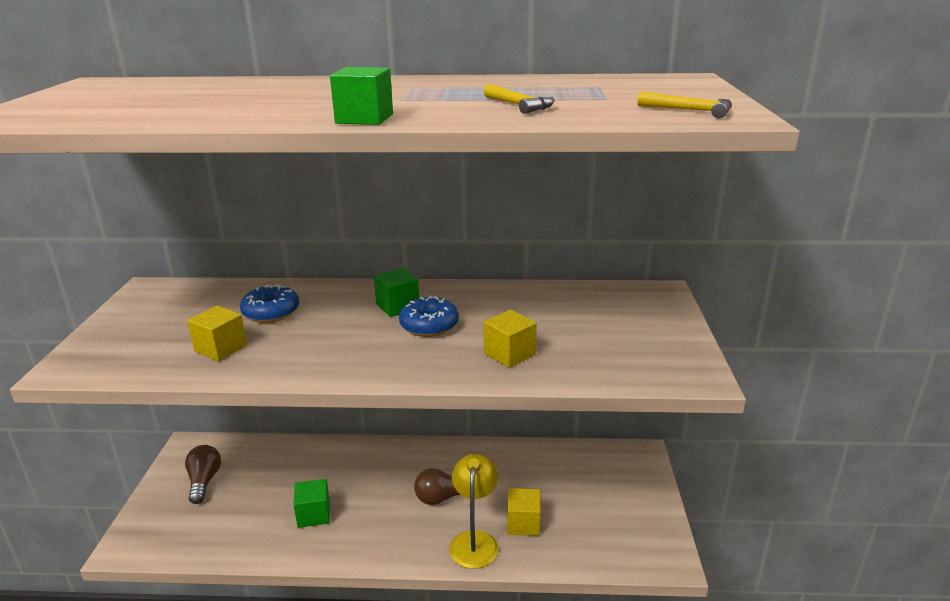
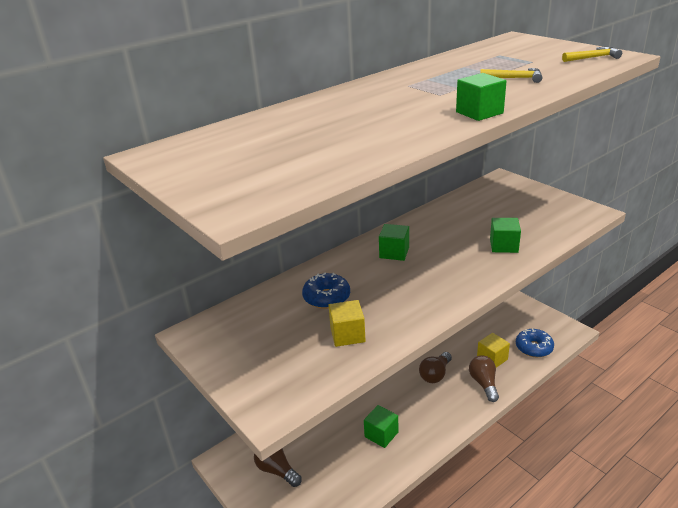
camera: 40 degrees left, 5 degrees up
blue donut [399,296,459,337] -> blue donut moved to [516,329,554,357]
yellow lamp [449,454,499,569] -> brown light bulb [469,355,499,402]
yellow cube [484,310,537,368] -> green cube [490,218,521,253]

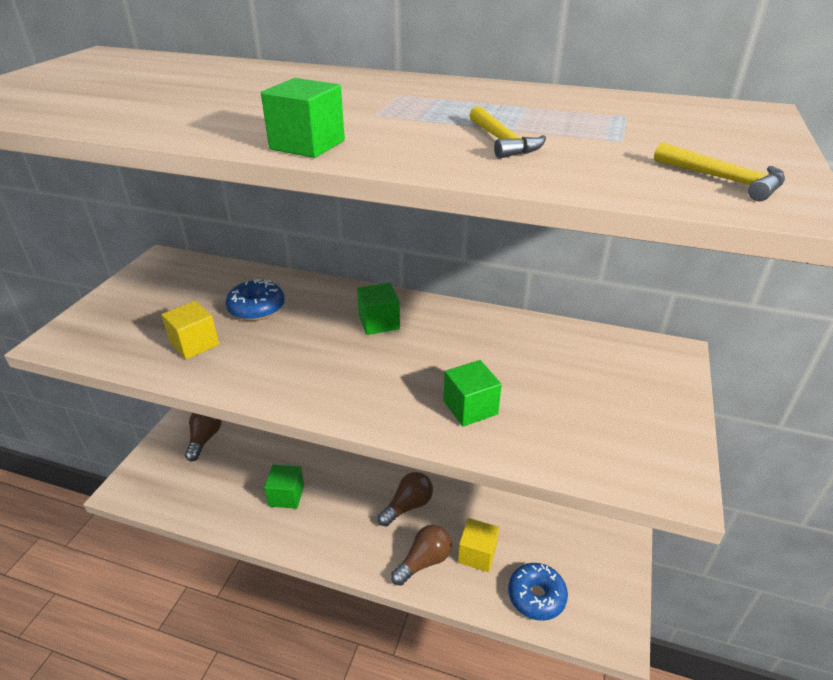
camera: 55 degrees right, 5 degrees up
brown light bulb [419,352,452,383] -> brown light bulb turned 135 degrees clockwise [378,472,433,526]

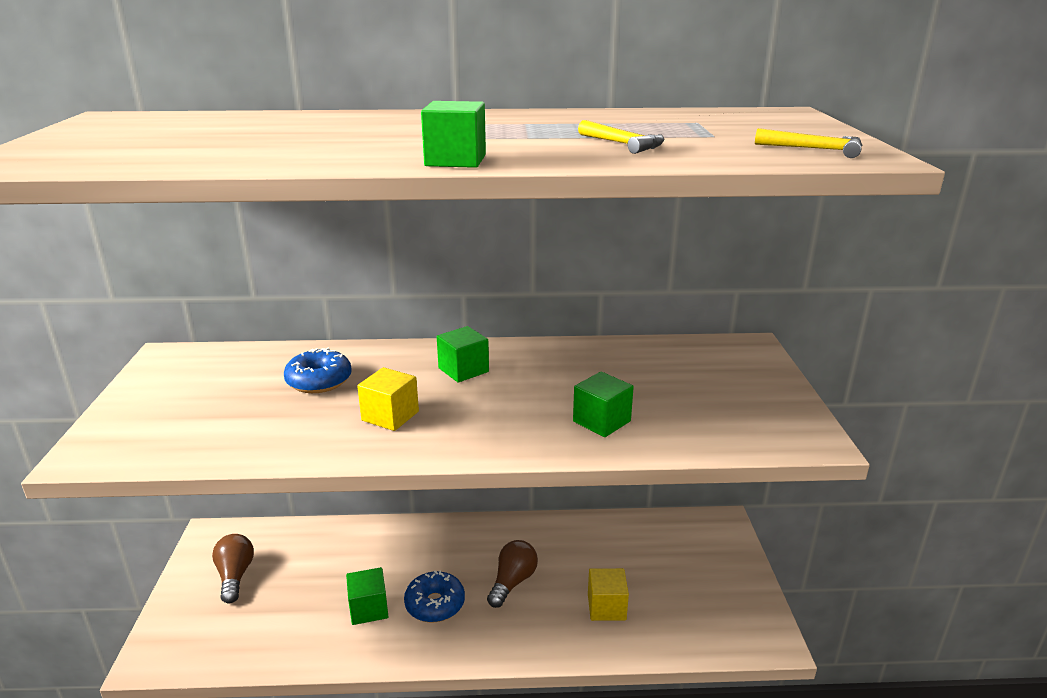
camera: 20 degrees left, 10 degrees down
yellow cube [162,301,219,359] -> yellow cube moved to [357,367,419,431]
brown light bulb [391,525,452,586] -> none
blue donut [508,563,568,621] -> blue donut moved to [404,570,465,622]

